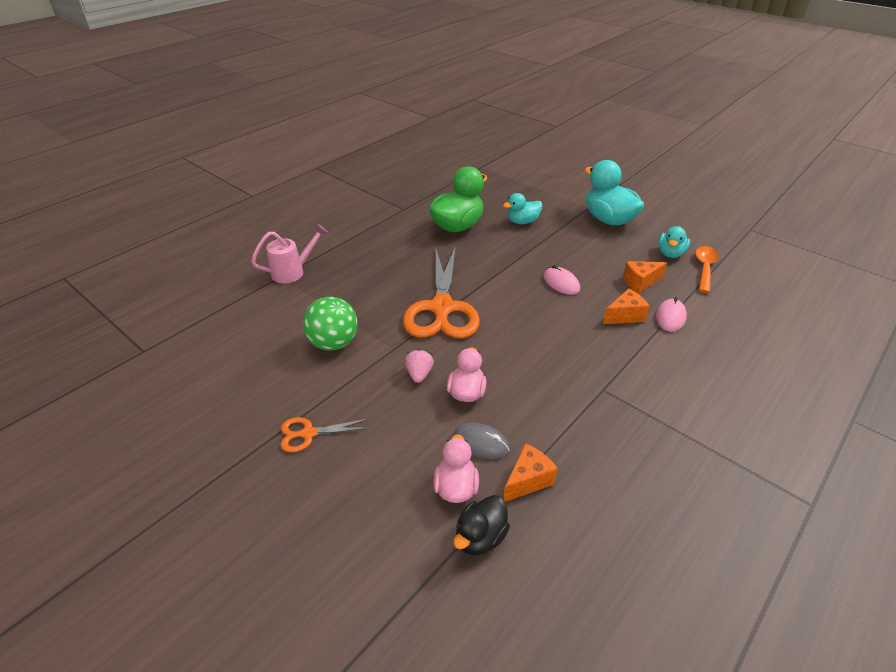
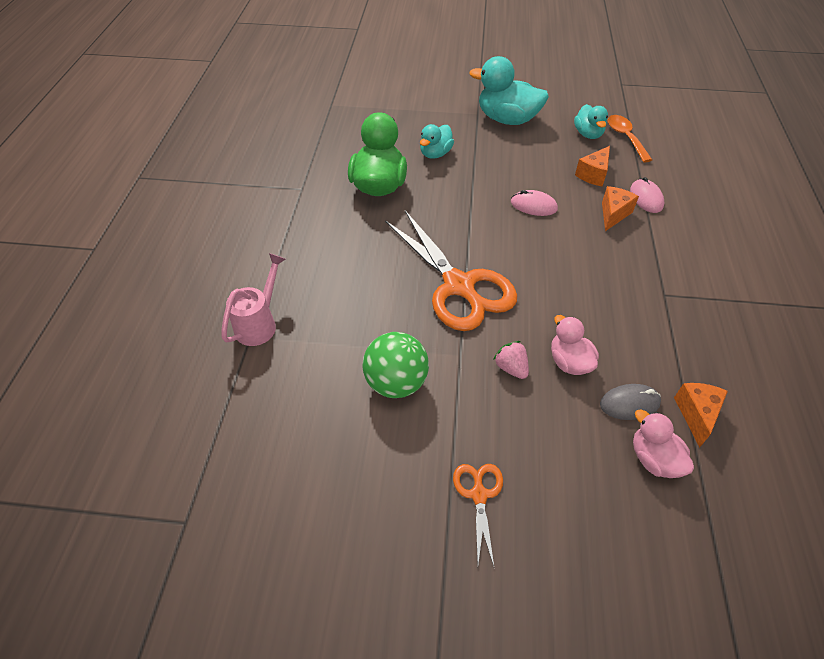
camera: 35 degrees left, 10 degrees up
orange scissors [280,417,370,452] -> orange scissors turned 135 degrees clockwise [453,464,503,566]
black duck [454,495,510,555] -> none

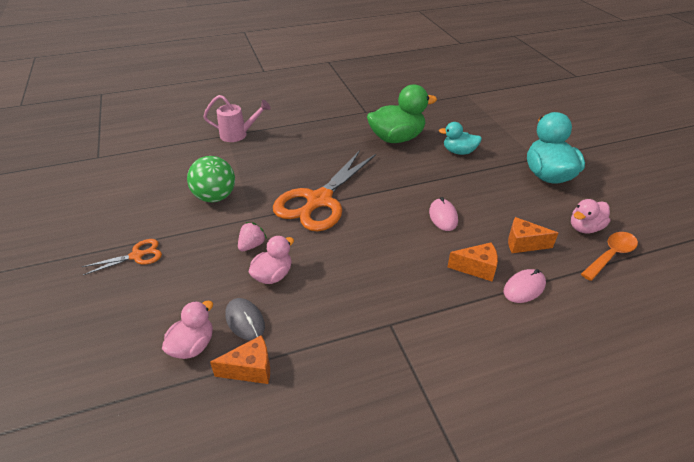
camera: 65 degrees right, 10 degrees down
turquoise duck [574,104,608,139] -> pink duck [571,199,610,233]

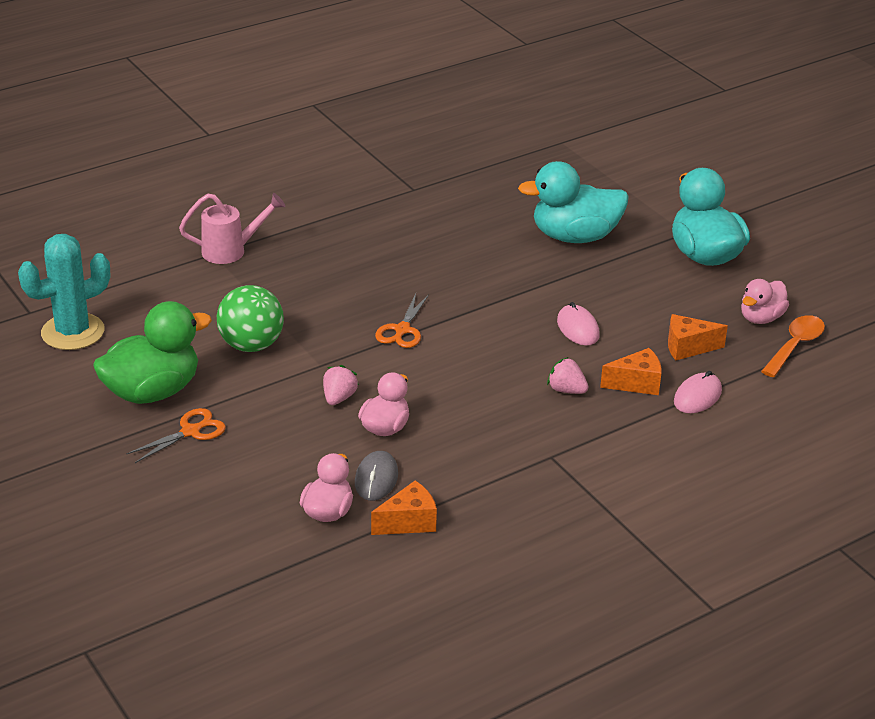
camera: 15 degrees left, 5 degrees down
grey mouse [225,298,265,340] -> grey mouse turned 60 degrees clockwise [355,451,398,501]
orange scissors [273,150,376,232] -> orange scissors [375,294,429,348], size x0.46
green duck [367,84,437,143] -> green duck moved to [93,301,212,404]
turquoise duck [439,122,482,155] -> turquoise duck [518,161,629,243], size x1.74
none -> turquoise cactus [18,234,110,350]
none -> pink strawberry [547,357,588,394]

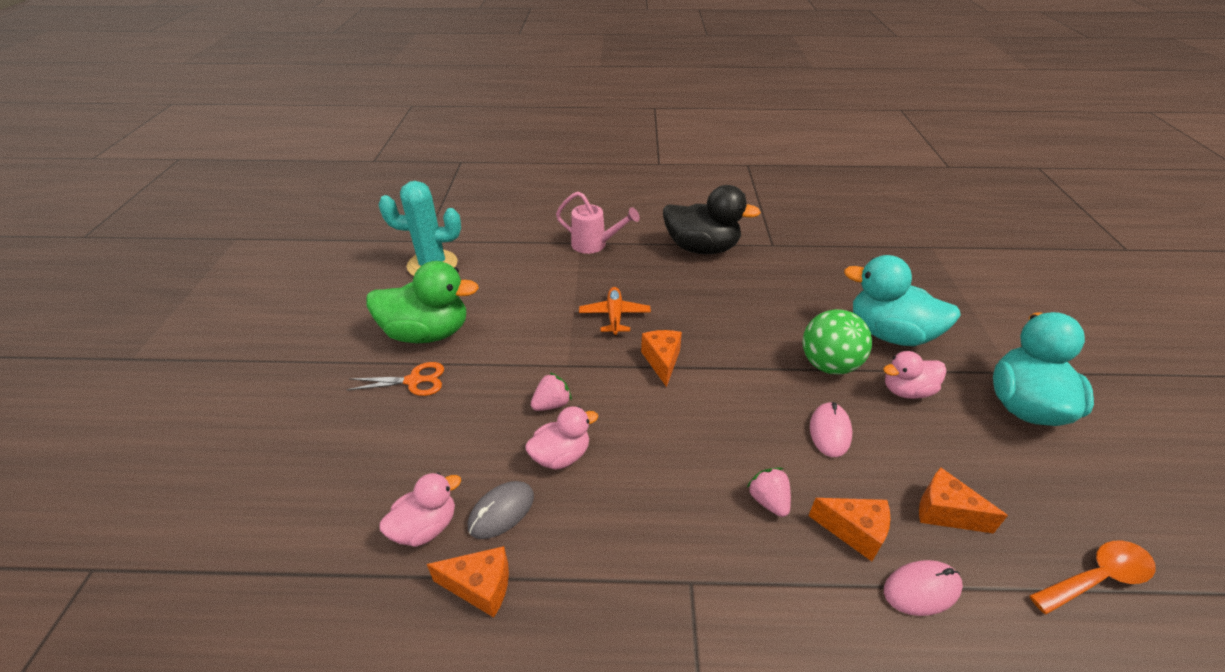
camera: 35 degrees right, 5 degrees up
green ball [217,285,284,352] -> green ball moved to [802,309,872,375]
orange scissors [375,294,429,348] -> orange cheese [641,330,682,387]
pink duck [741,279,789,324] -> pink duck moved to [883,351,946,399]
none -> orange plane [579,287,651,335]
none -> black duck [663,185,761,254]

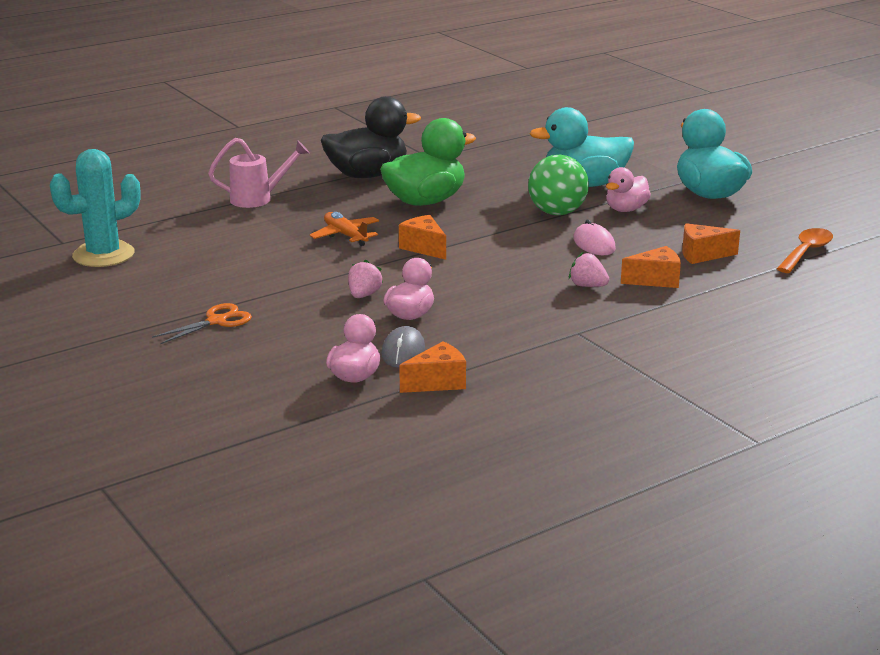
camera: 35 degrees left, 15 degrees down
green duck [366,261,479,343] -> green duck moved to [380,118,476,206]
pink mouse [884,560,963,616] -> none

